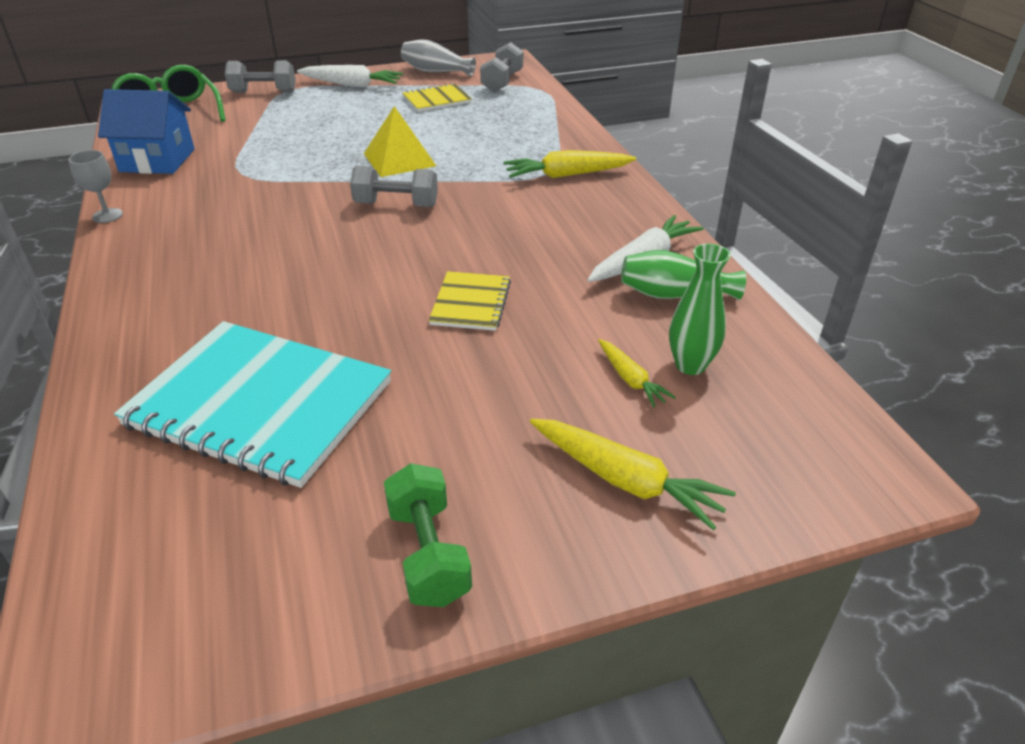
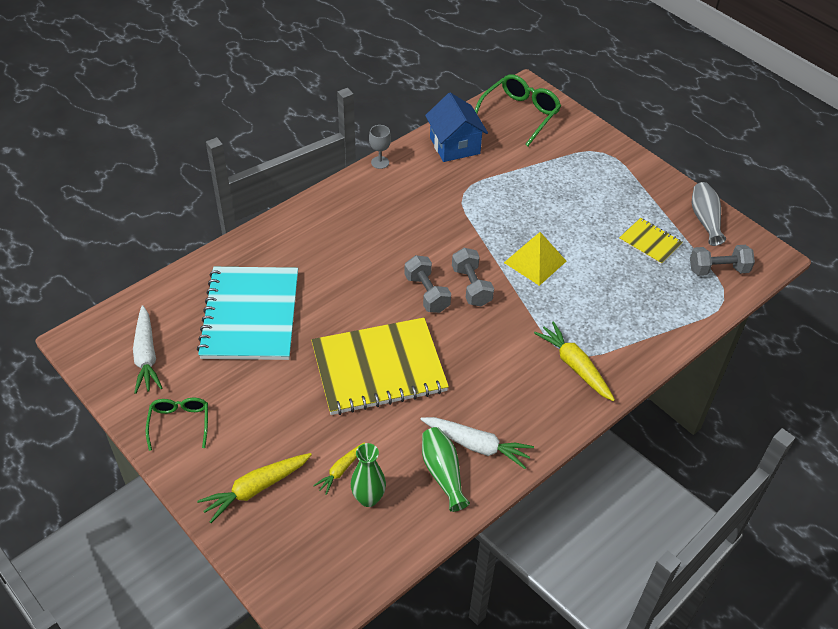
camera: 65 degrees right, 10 degrees up
grey dumbbell [225,60,295,93] -> grey dumbbell moved to [404,255,451,313]
white carrot [297,65,403,87] -> white carrot moved to [133,305,162,394]
green dumbbell [384,463,472,607] -> green glasses [146,398,208,451]
yellow notebook [429,271,511,331] -> yellow notebook [311,318,449,415], size x2.10
yellow carrot [530,419,736,530] -> yellow carrot turned 45 degrees clockwise [197,453,312,523]

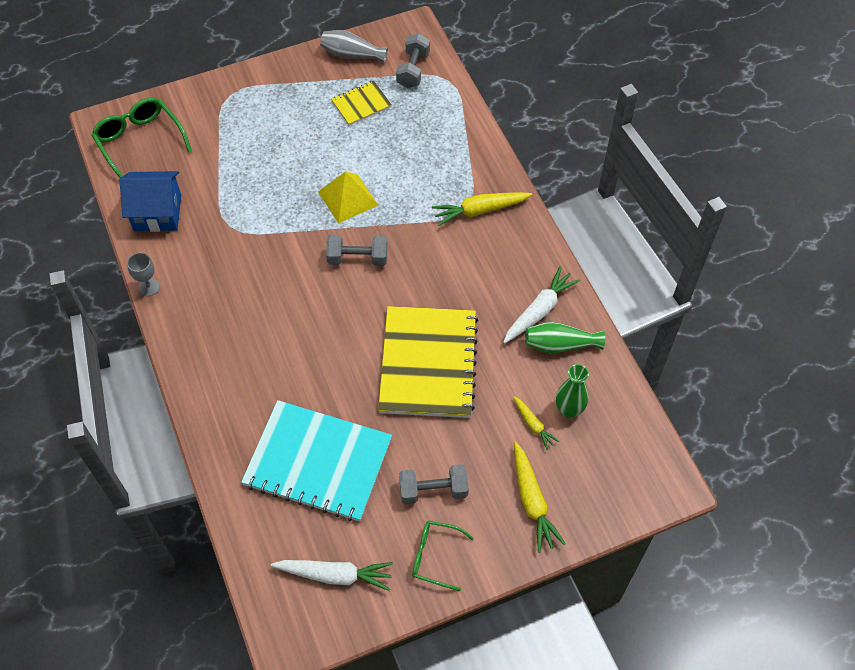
camera: 70 degrees left, 10 degrees up
grey dumbbell [404,255,451,313] -> grey dumbbell moved to [399,464,469,504]

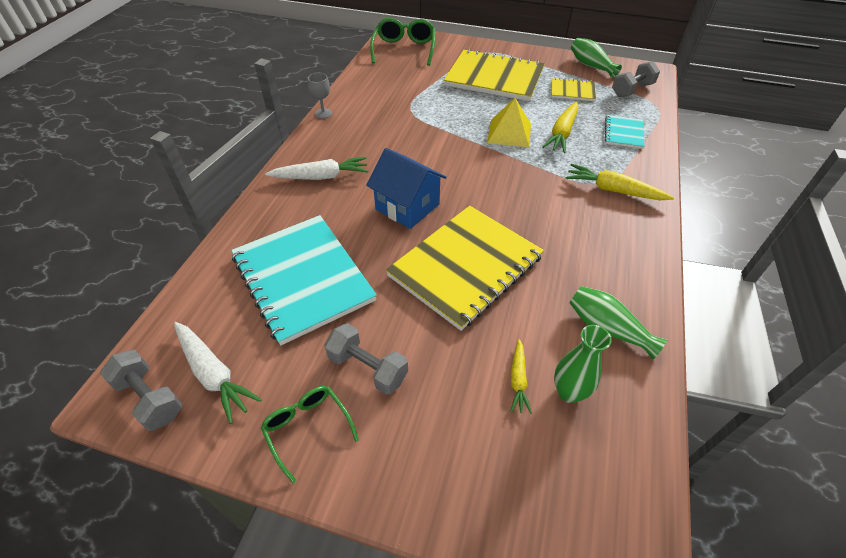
camera: 40 degrees right, 10 degrees down
blue house [120,171,181,232] -> blue house moved to [366,148,447,229]
grey vase [320,30,388,63] -> green vase [571,38,622,78]
grey dumbbell [326,235,387,266] -> grey dumbbell moved to [100,349,183,431]
white carrot [503,266,580,343] -> white carrot moved to [265,157,368,180]
yellow carrot [514,442,566,552] -> yellow carrot moved to [542,102,579,153]
none -> yellow notebook [444,49,545,101]
none -> turquoise notebook [605,115,645,149]

